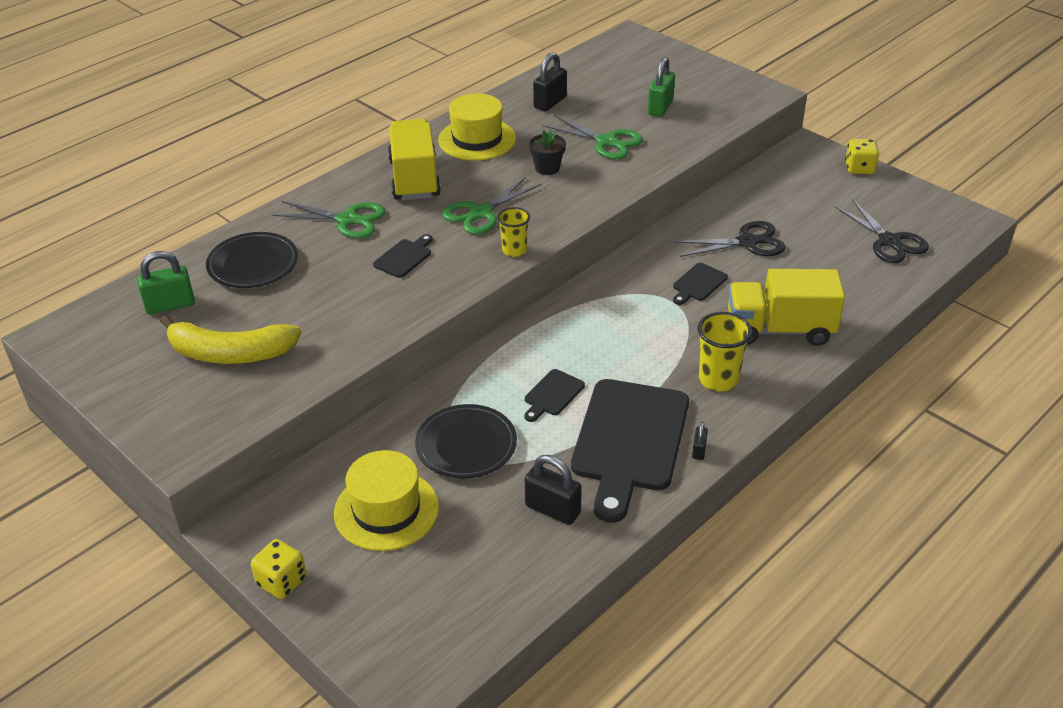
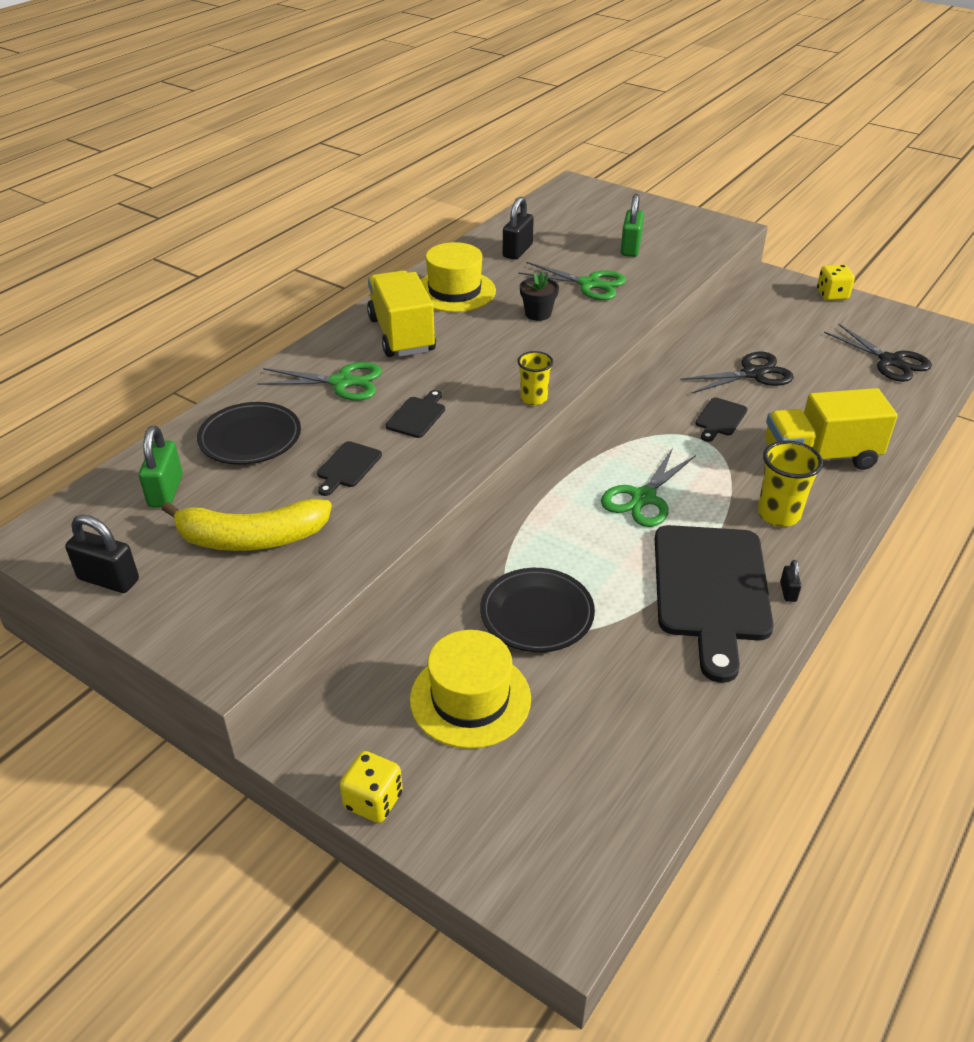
camera: 10 degrees left, 0 degrees up
green padlock [137,251,195,315] -> green padlock turned 60 degrees counterclockwise [139,426,183,508]
green scissors [442,177,542,235] -> green scissors moved to [601,448,696,527]
black cutting board [525,369,585,422] -> black cutting board moved to [317,441,382,496]
black padlock [525,455,582,525] -> black padlock moved to [65,515,139,593]

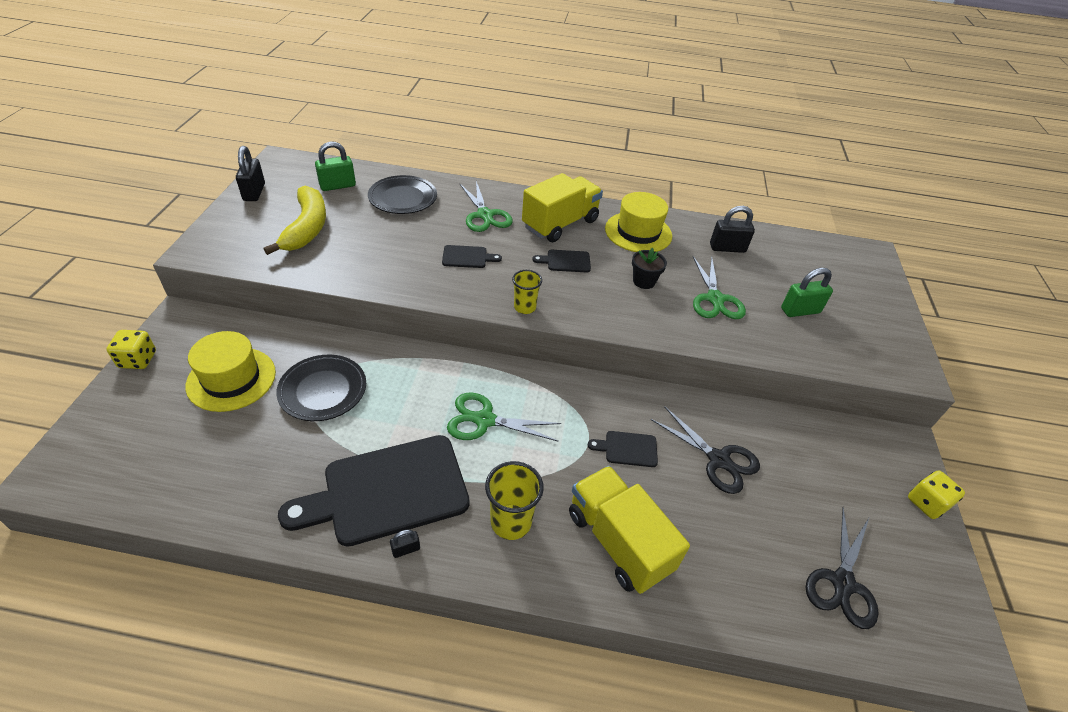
camera: 60 degrees right, 5 degrees up
yellow banana [161,499,332,551] -> yellow banana turned 150 degrees counterclockwise [264,186,326,255]
black cutting board [317,441,382,496] -> black cutting board moved to [532,250,591,272]

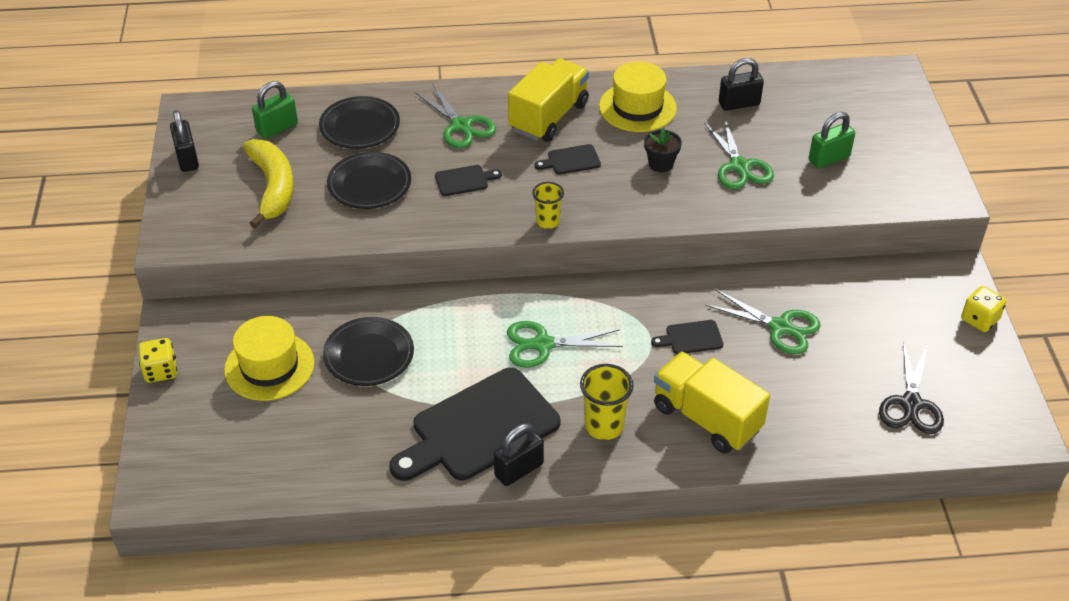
camera: 10 degrees left, 0 degrees up
black padlock [390,530,420,558] -> black padlock [494,423,544,486], size x1.94
black scissors [651,406,760,494] -> green scissors [705,289,821,355]
none -> black plate [327,152,411,209]

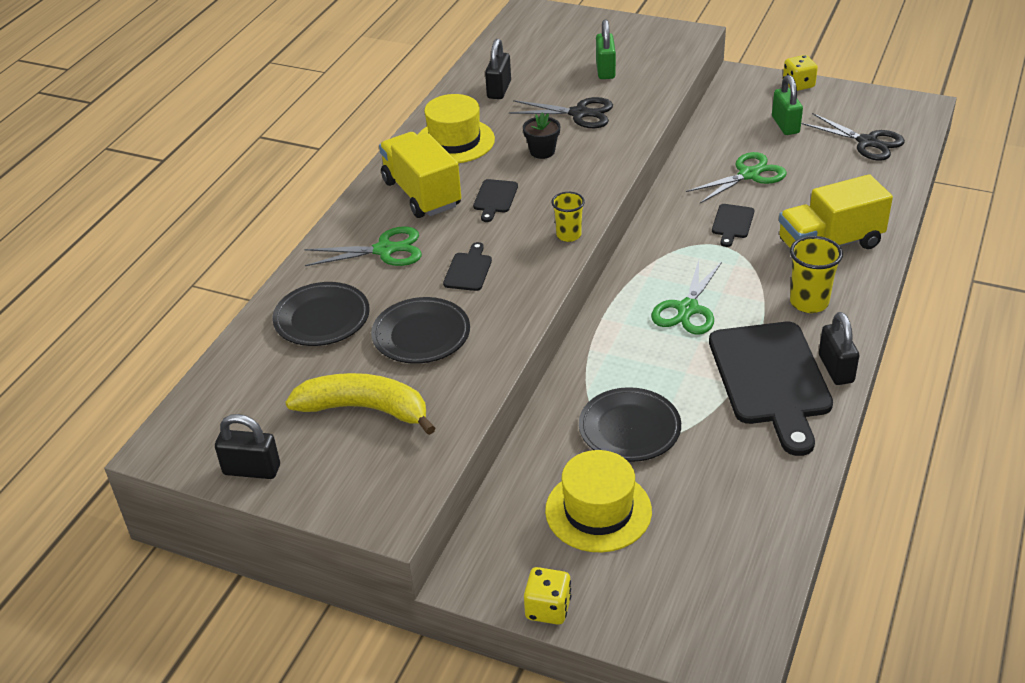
camera: 60 degrees left, 5 degrees down
green padlock [252,81,298,139] -> green padlock moved to [772,75,803,135]
green scissors [704,117,774,189] -> black scissors [509,97,613,128]

